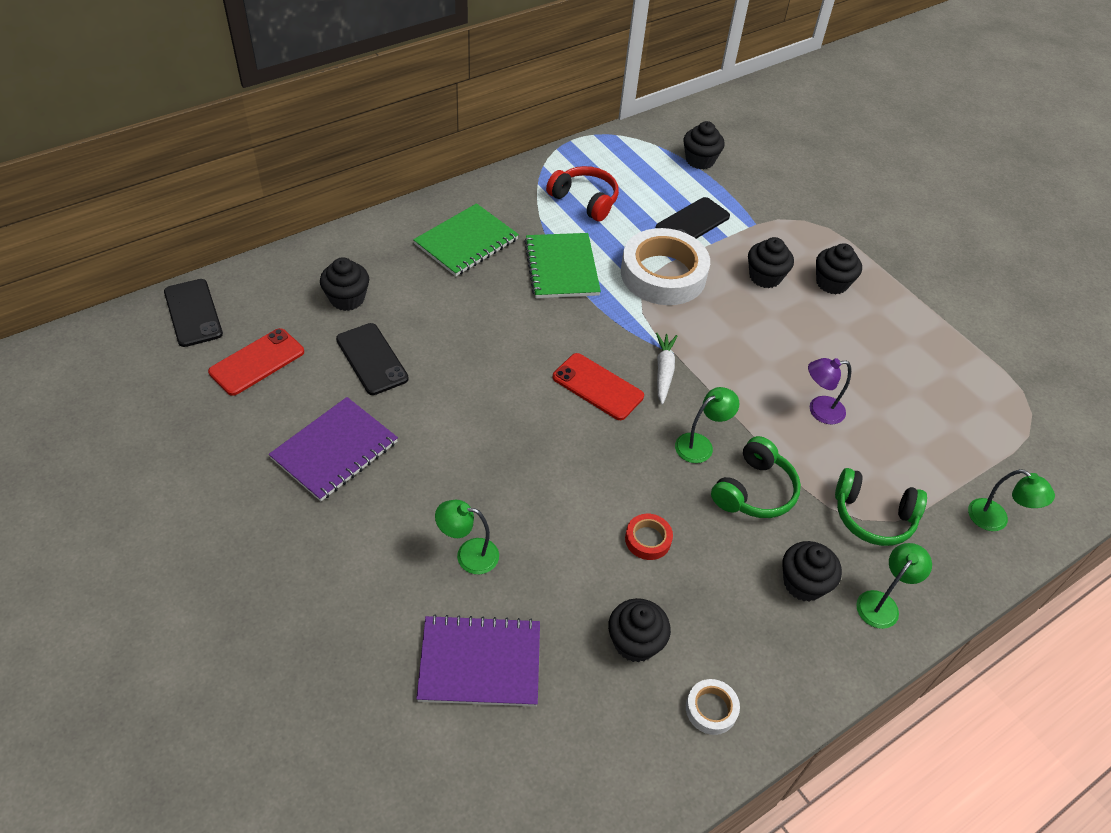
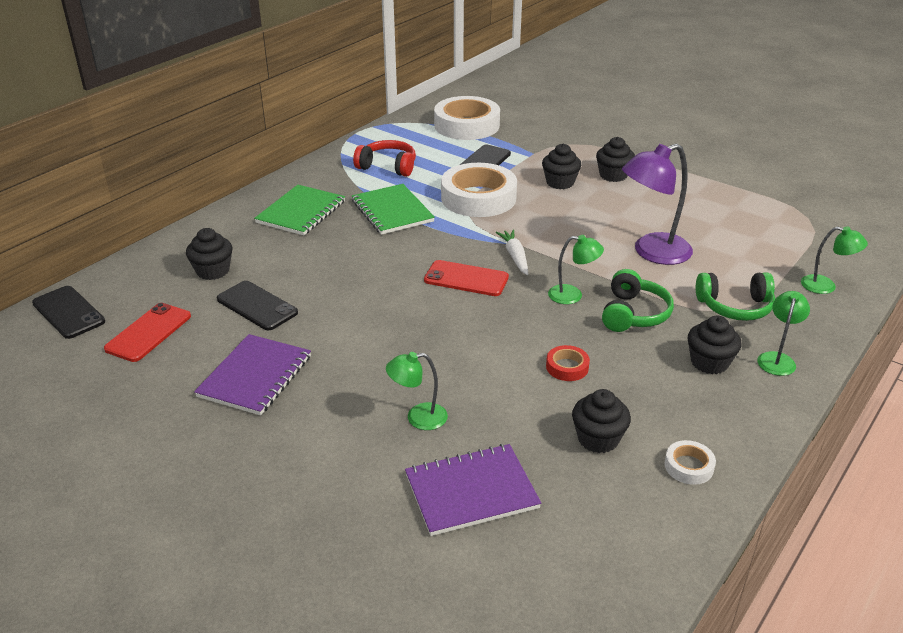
camera: 15 degrees left, 15 degrees down
green lamp [675,387,739,463] -> green lamp turned 60 degrees clockwise [548,235,604,304]
black cupcake [683,121,725,169] -> white tape [434,96,500,140]
purple lamp [808,358,851,424] -> purple lamp [622,144,693,265], size x1.81

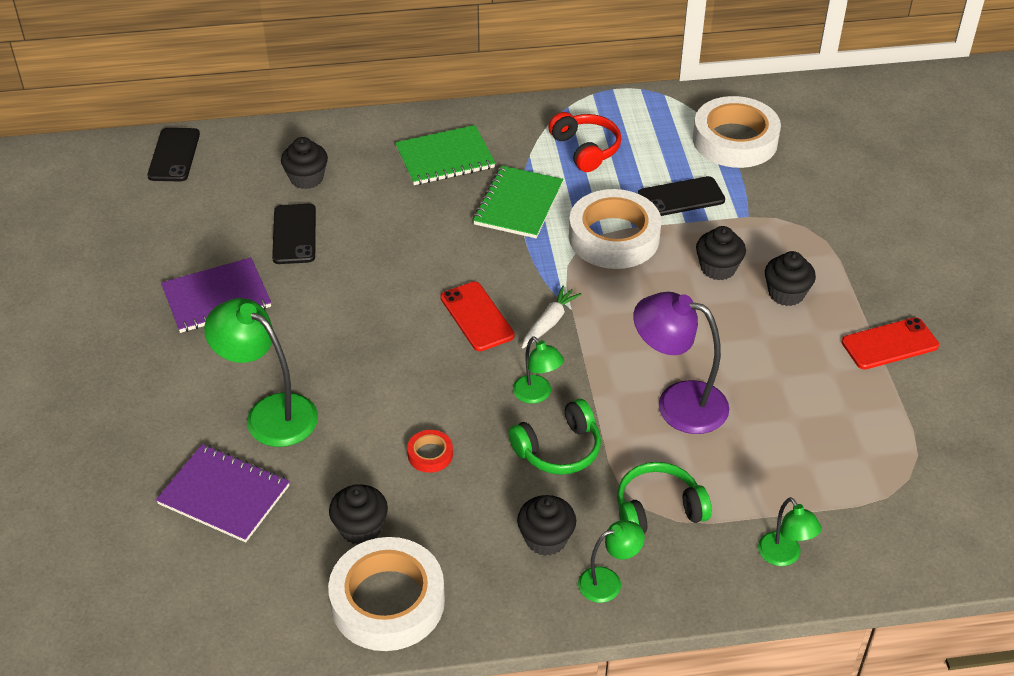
camera: 45 degrees right, 10 degrees up
red phone [104,303,191,362] -> red phone moved to [841,317,939,370]
green lamp [386,352,448,430] -> green lamp [204,298,318,447], size x1.81
white tape [664,440,716,485] -> white tape [328,537,445,651], size x2.31
green headphones [696,272,775,321] -> green headphones turned 120 degrees clockwise [617,462,712,534]

